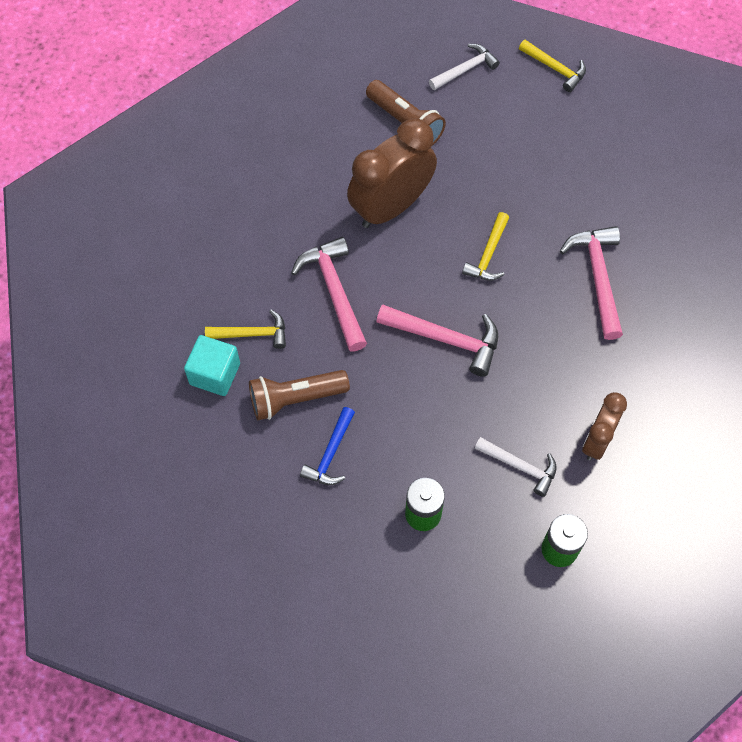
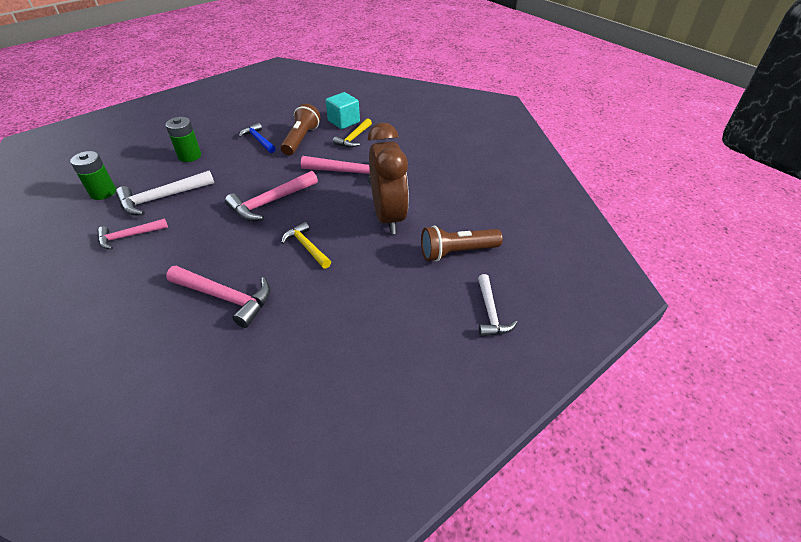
camera: 120 degrees right, 20 degrees down
white hammer [475,437,557,497] -> white hammer [116,171,214,215], size x1.53
yellow hammer [519,40,586,92] -> none
brown clock [582,392,627,461] -> pink hammer [97,218,168,250]

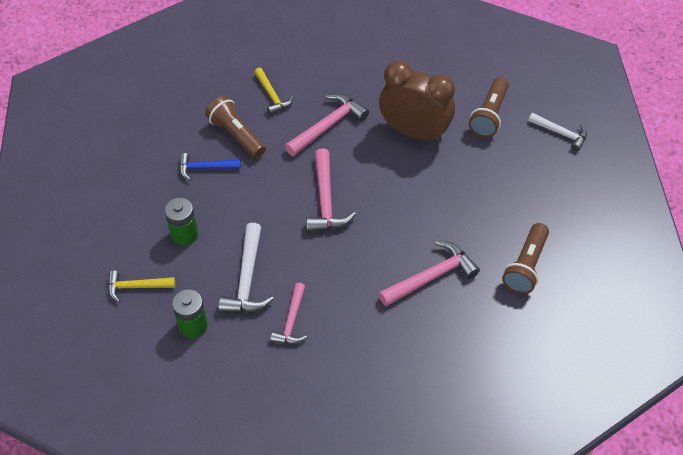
camera: 55 degrees left, 10 degrees up
yellow hammer [281,222,331,269] -> yellow hammer moved to [108,270,175,302]
turquoise cube [326,92,360,129] -> none
none -> brown flashlight [502,223,549,294]

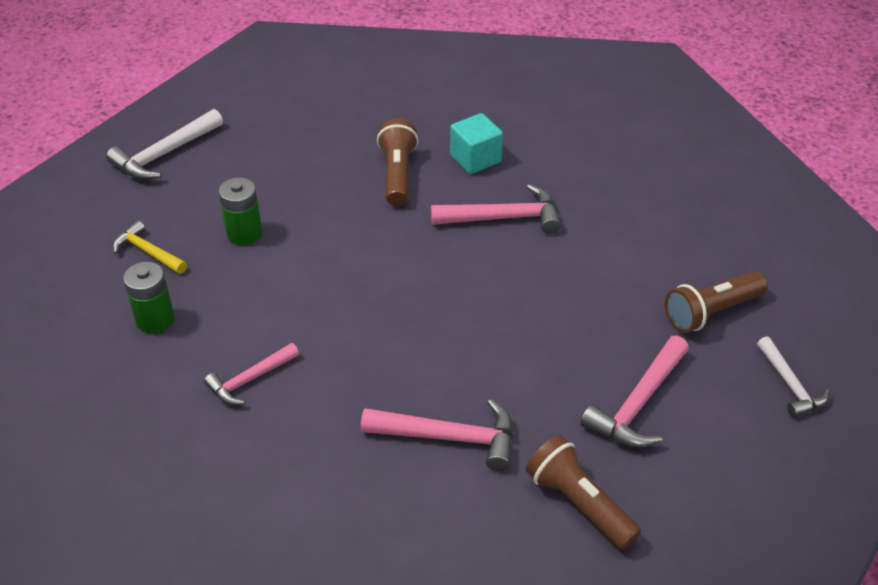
camera: 40 degrees right, 10 degrees down
blue hammer [179,153,241,181] -> none
white hammer [218,223,274,313] -> white hammer moved to [106,109,223,180]
yellow hammer [254,67,294,115] -> turquoise cube [450,113,503,174]
pink hammer [306,148,356,233] -> pink hammer moved to [580,336,689,448]
brown clock [379,60,455,142] -> none
brown flashlight [502,223,549,294] -> brown flashlight turned 75 degrees clockwise [526,435,641,550]

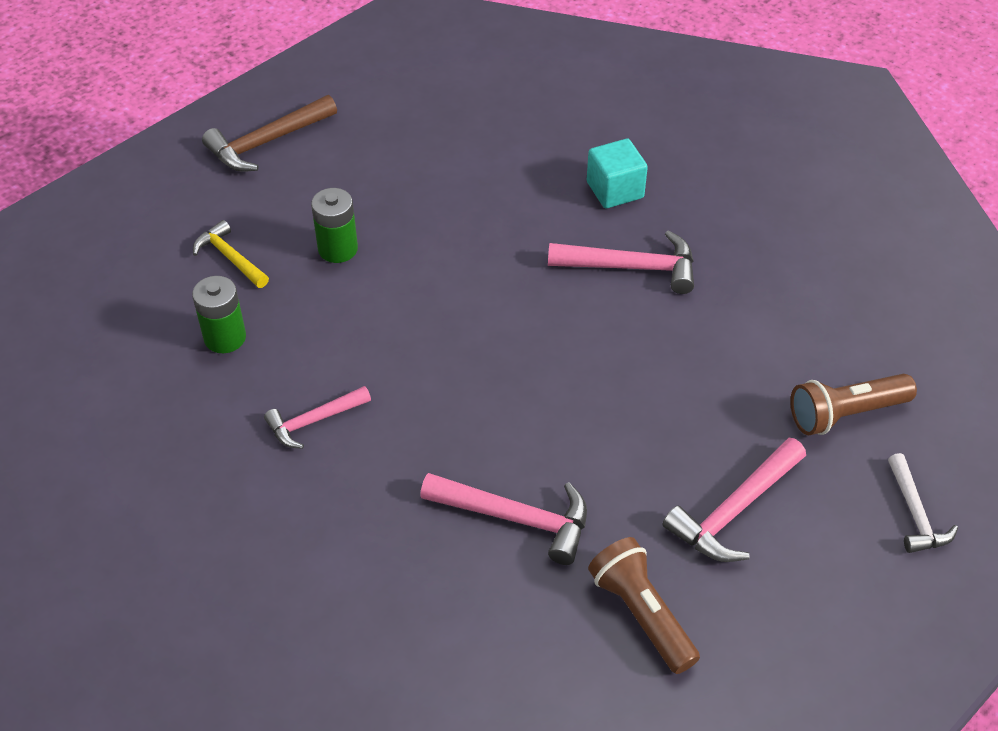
camera: 10 degrees right, 5 degrees up
white hammer [106,109,223,180] -> brown hammer [202,95,337,172]
brown flashlight [377,118,418,206] -> none

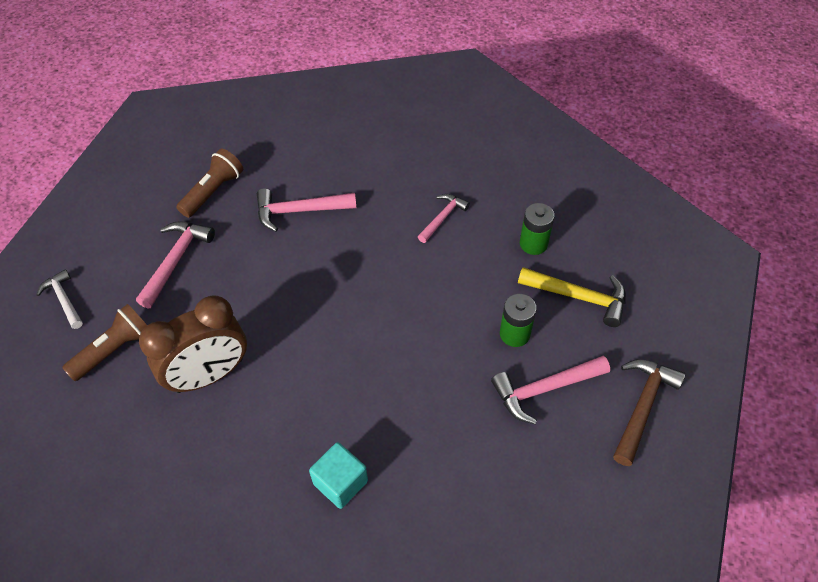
camera: 155 degrees right, 5 degrees up
yellow hammer [193,220,269,288] -> yellow hammer [518,267,626,327], size x1.53
pink hammer [548,230,694,294] -> pink hammer moved to [491,356,610,424]
brown flashlight [588,537,700,674] -> brown flashlight turned 90 degrees counterclockwise [176,149,243,218]
none -> brown clock [139,295,247,393]

